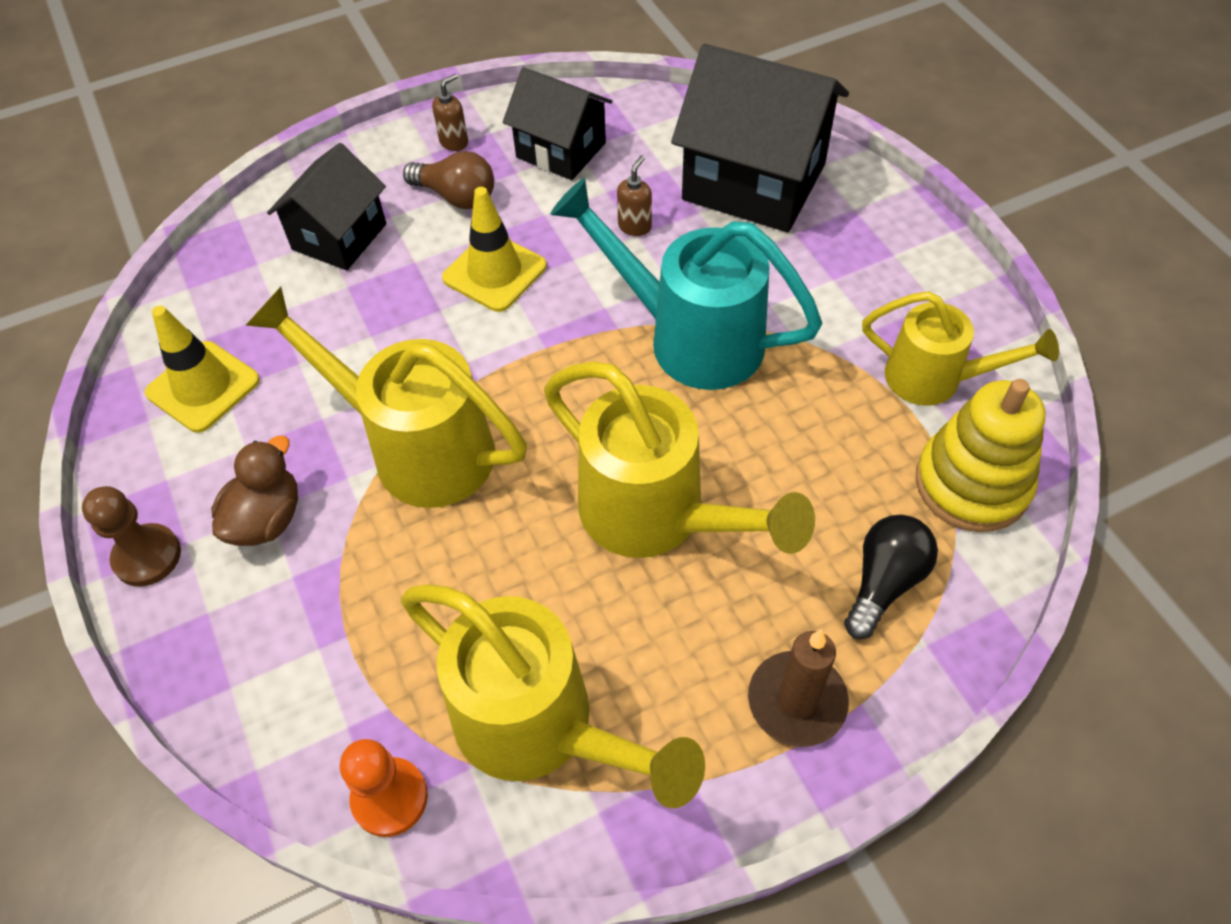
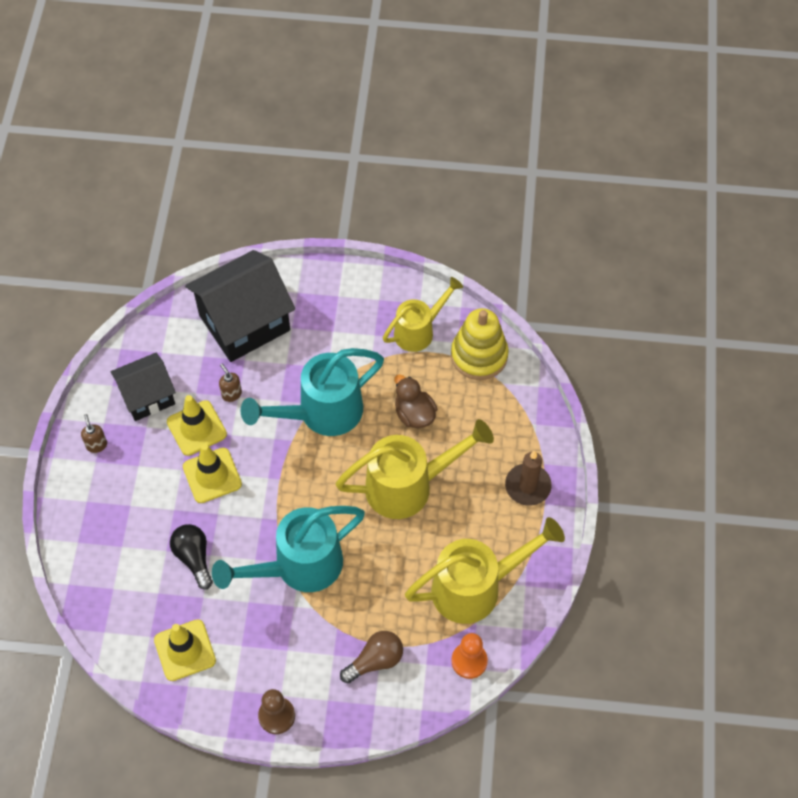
camera: 60 degrees left, 5 degrees up
brown duck [211,436,298,546] -> brown duck moved to [394,374,437,428]
yellow watering can [245,287,527,508] -> turquoise watering can [212,506,365,592]
black house [267,143,386,270] -> none
brown light bulb [403,151,494,209] -> brown light bulb moved to [340,631,403,683]
black light bulb [844,515,938,639] -> black light bulb moved to [170,524,213,590]
none -> yellow traffic cone [167,395,227,456]

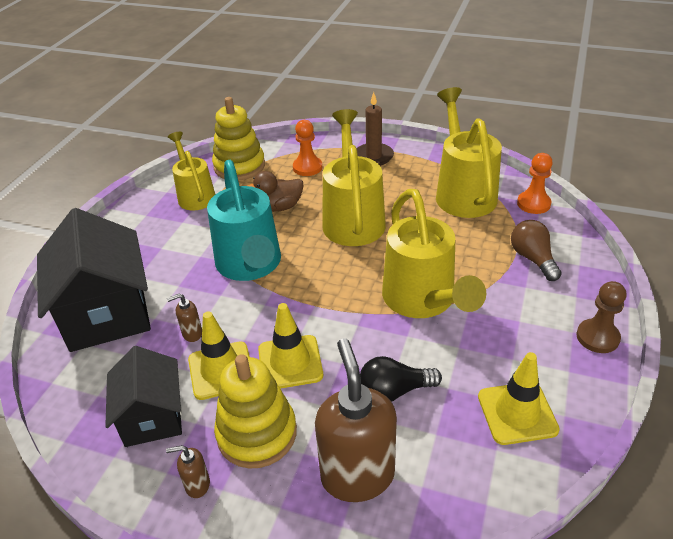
camera: 75 degrees left, 20 degrees down
turquoise watering can [212,506,365,592] -> yellow watering can [382,189,486,318]
none -> yellow stacking toy [214,354,297,468]
none -> orange pawn [293,120,322,176]
none -> brown soap dispenser [315,338,397,502]

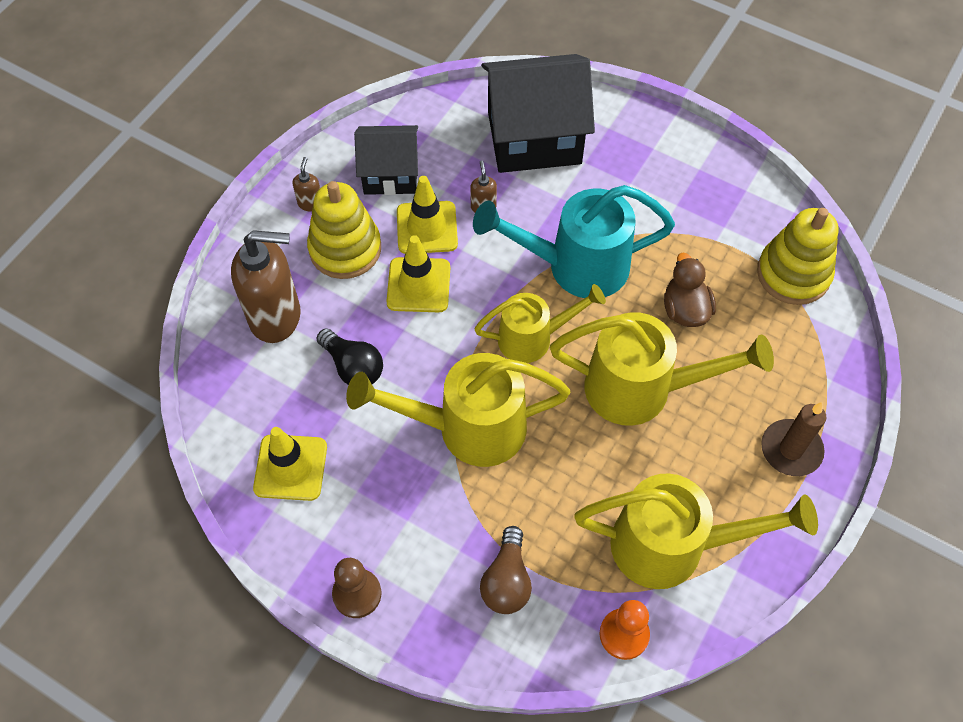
camera: 100 degrees right, 20 degrees up
yellow watering can [168,132,215,211] -> yellow watering can moved to [474,284,606,363]
orange pawn [293,120,322,176] -> none
black light bulb [360,356,442,402] -> black light bulb turned 135 degrees clockwise [316,328,383,385]
brown light bulb [511,220,562,281] -> brown light bulb turned 105 degrees clockwise [480,526,532,614]

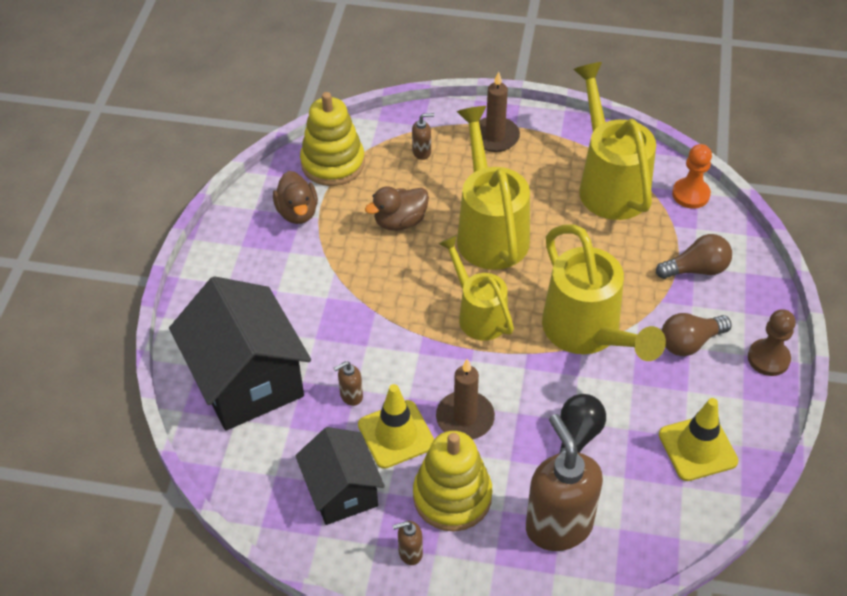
camera: 110 degrees left, 10 degrees down
yellow traffic cone [386,235,450,312] -> brown candle [436,359,495,439]
turquoise watering can [473,185,675,298] -> none
none -> brown duck [273,171,318,224]
none -> brown soap dispenser [412,113,434,160]
none -> brown light bulb [662,313,731,356]

